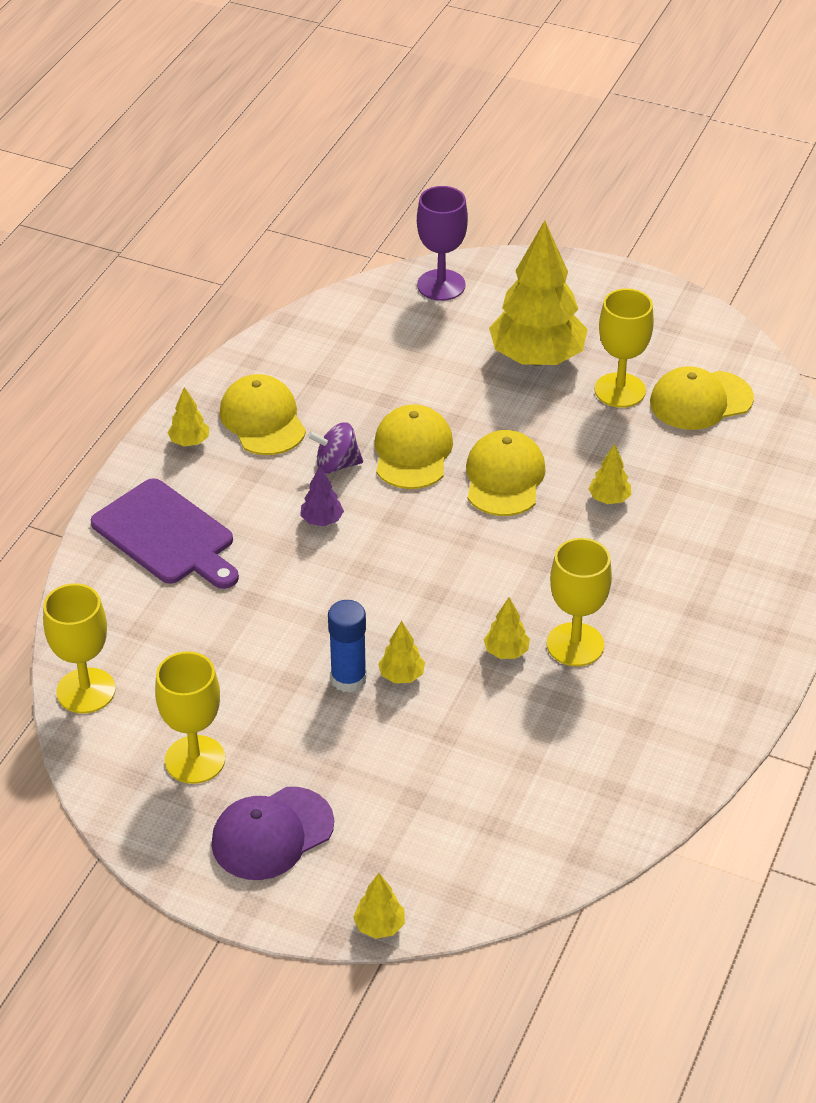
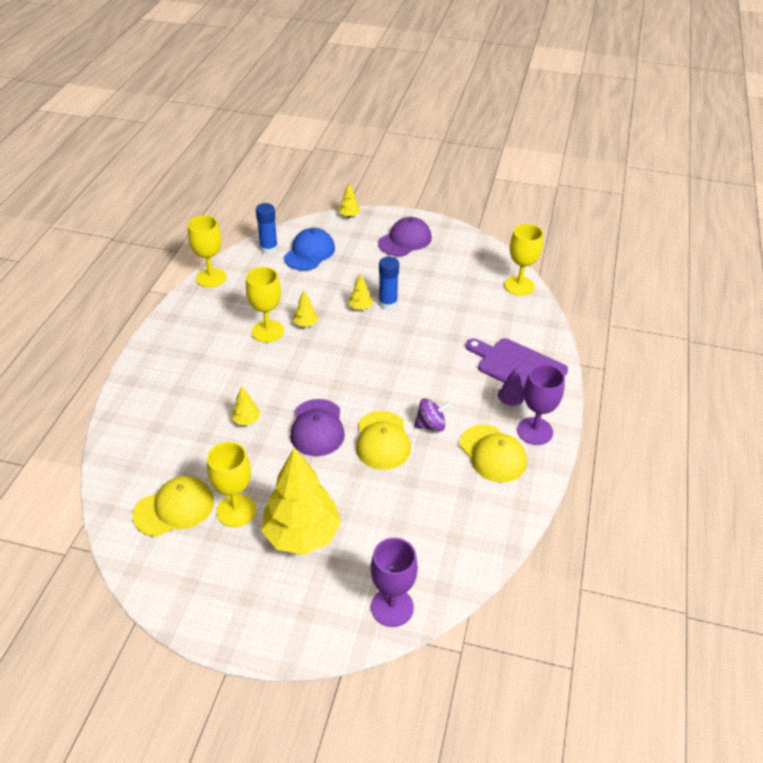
camera: 170 degrees right, 0 degrees up
yellow goblet [155,651,225,784] -> yellow goblet moved to [188,215,226,288]
yellow tree [167,387,209,446] -> purple goblet [517,364,565,445]
purple tree [300,466,344,526] -> purple tree moved to [497,368,525,406]
yellow cap [466,430,546,516] -> purple cap [290,399,345,456]
none -> blue glue stick [256,203,278,254]
none -> blue cap [284,228,335,271]

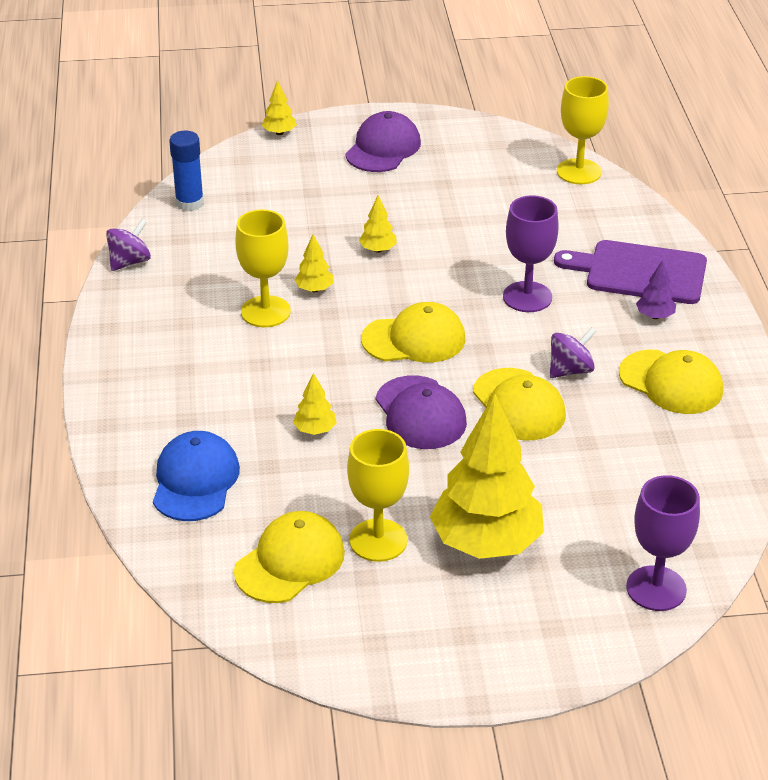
camera: 20 degrees left, 5 degrees down
yellow goblet [188,215,226,288] -> purple spinning top [106,219,151,271]
blue cap [284,228,335,271] -> blue cap moved to [153,431,240,521]
blue glue stick [379,256,399,310] -> none
purple goblet [517,364,565,445] -> purple goblet moved to [503,195,559,312]
none -> yellow cap [361,302,466,363]

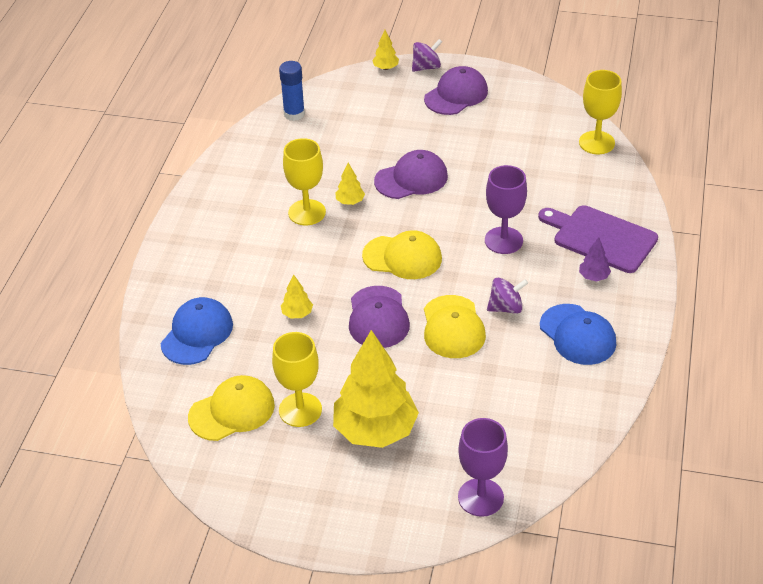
camera: 20 degrees right, 5 degrees up
purple spinning top [106,219,151,271] -> purple spinning top moved to [412,39,442,72]
yellow tree [359,196,397,253] -> purple cap [374,150,448,199]
yellow cap [619,350,723,414] -> blue cap [540,304,616,365]

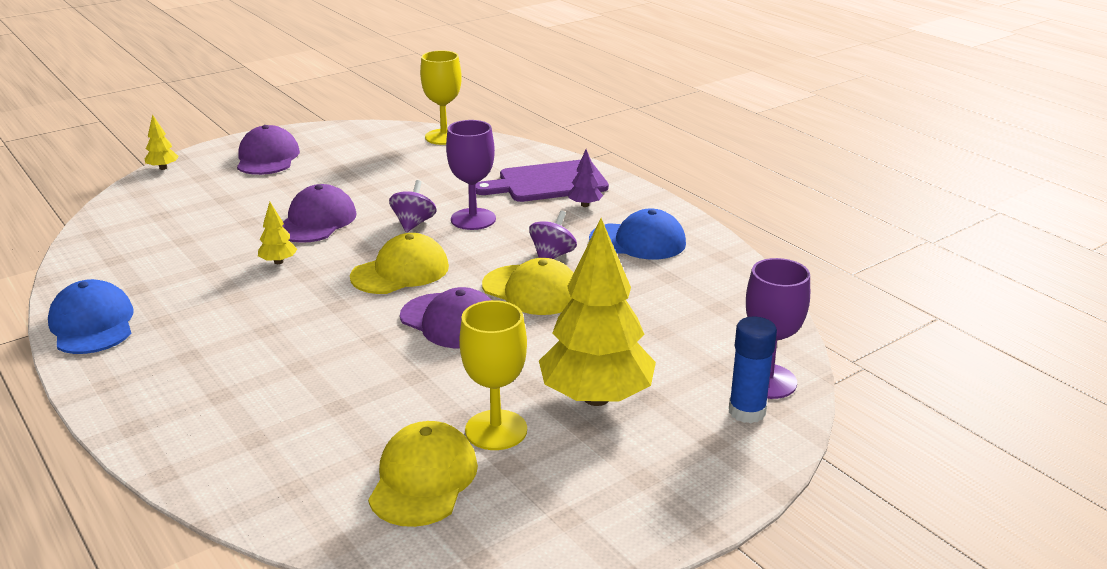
camera: 50 degrees left, 15 degrees down
blue cap [160,297,233,365] -> blue cap moved to [48,279,134,354]
blue glue stick [279,61,305,121] -> blue glue stick moved to [729,317,777,423]
yellow tree [281,274,313,318] -> none
yellow goblet [283,138,326,225] -> none
purple spinning top [412,39,442,72] -> purple spinning top moved to [389,180,437,232]

